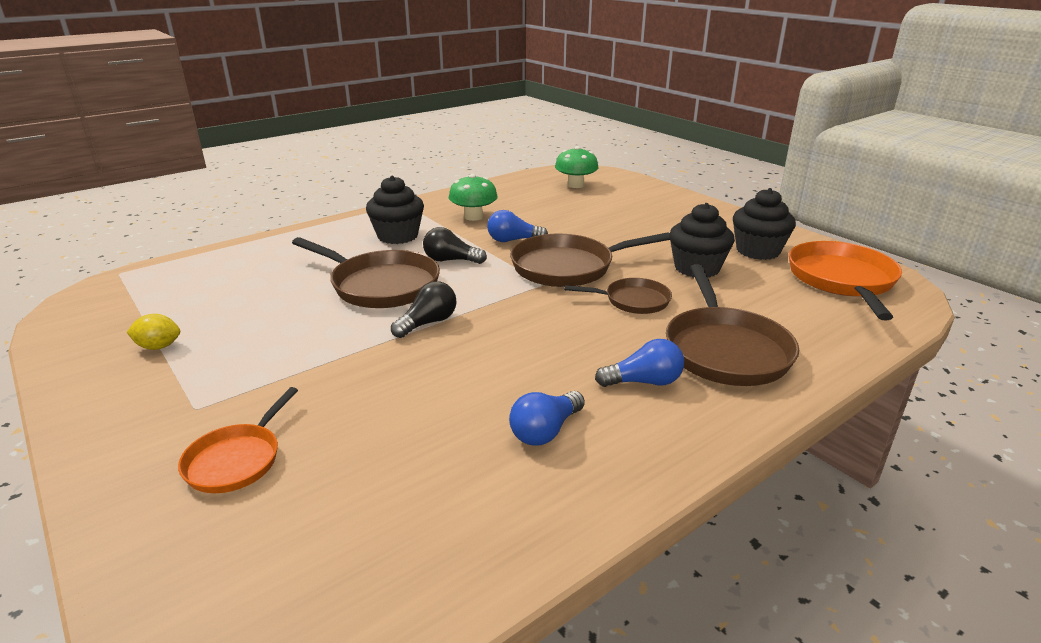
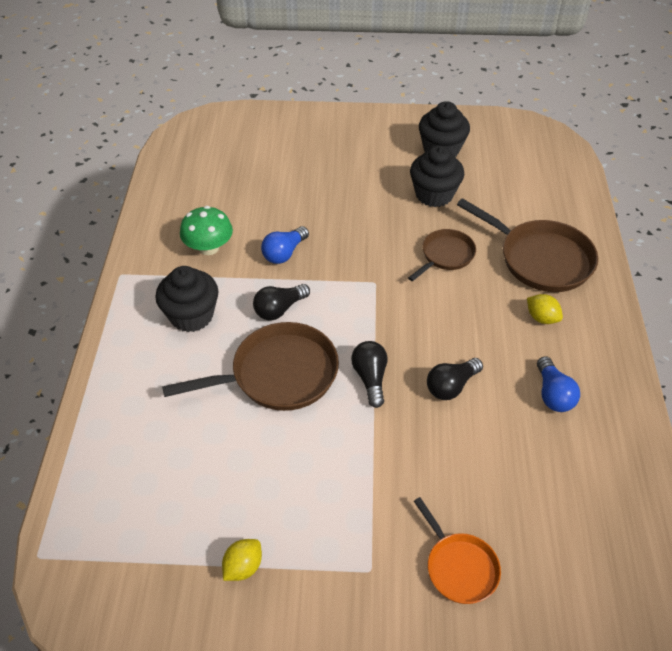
camera: 50 degrees left, 20 degrees up
brown pan [510,232,670,287] -> none
green mushroom [555,146,599,188] -> none
blue light bulb [595,339,684,387] -> yellow lemon [527,294,563,324]
orange pan [789,241,902,320] -> none
none -> black light bulb [427,358,483,400]

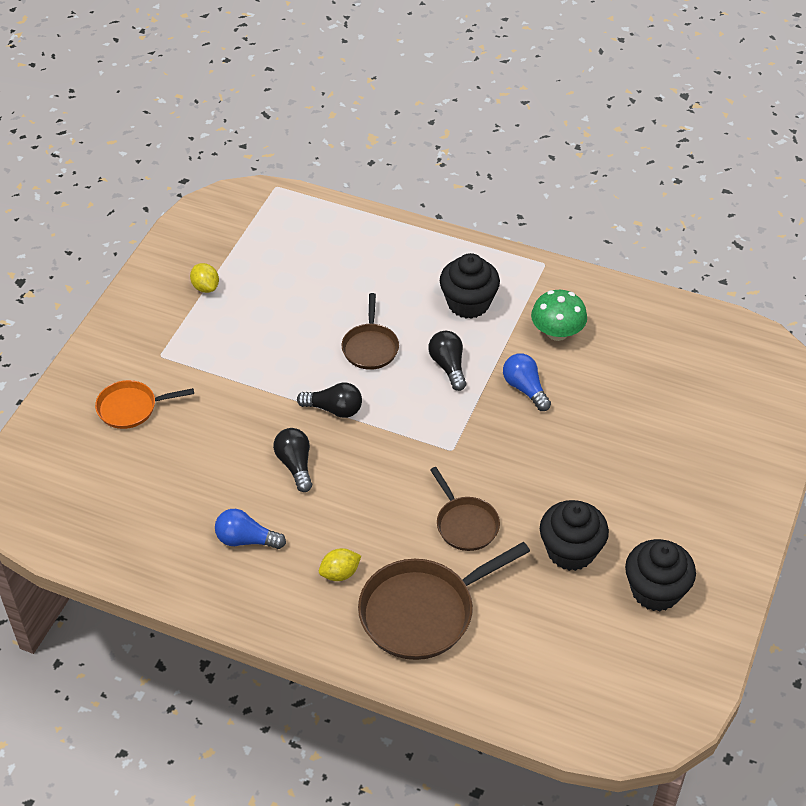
camera: 110 degrees right, 0 degrees up
brown pan [162,322,339,411] -> brown pan [342,293,399,370], size x0.58

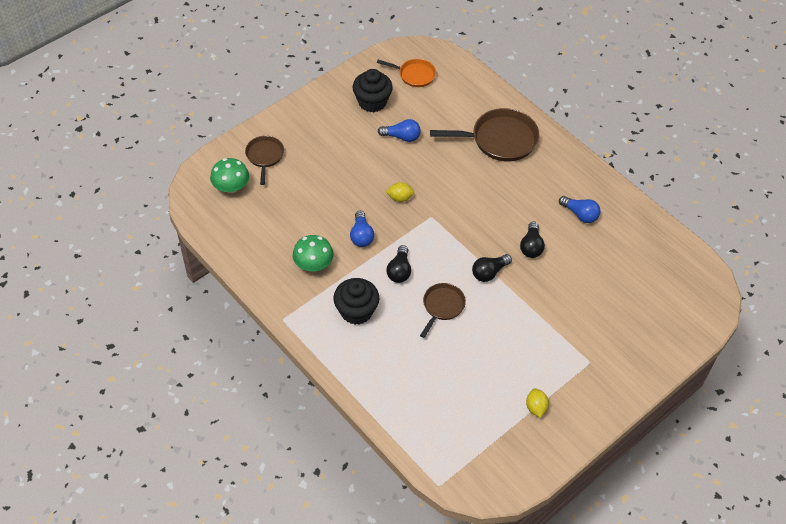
camera: 155 degrees left, 5 degrees up
orange pan [95,380,194,429] -> orange pan moved to [377,59,436,87]
black light bulb [297,382,362,418] -> black light bulb turned 75 degrees counterclockwise [472,254,512,282]
yellow lemon [319,548,361,581] -> yellow lemon moved to [386,182,414,202]
brown pan [430,467,500,551] -> brown pan moved to [245,136,284,185]
black cupcake [540,500,609,571] -> blue light bulb [378,119,421,142]
none -> green mushroom [210,158,249,193]

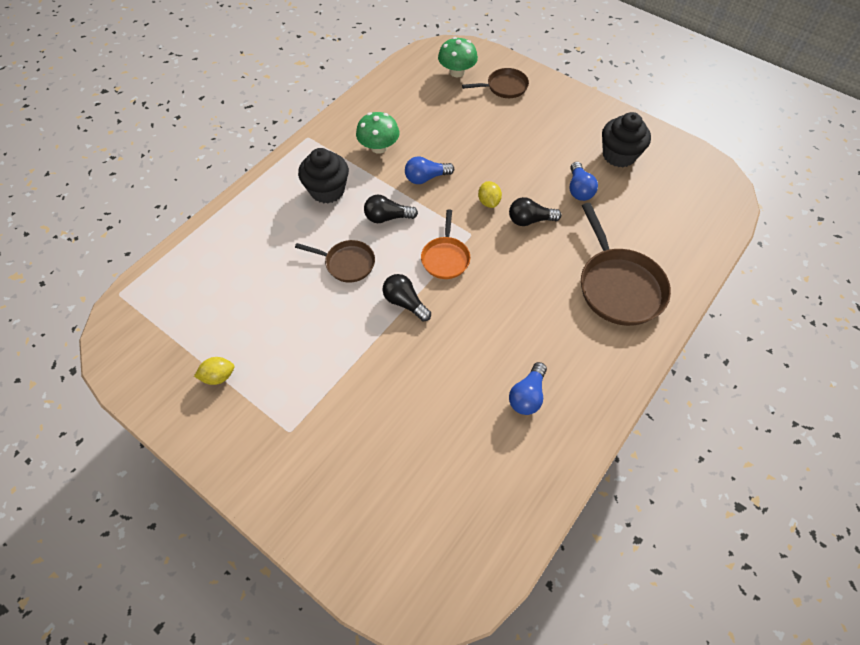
camera: 80 degrees right, 5 degrees up
orange pan [377,59,436,87] -> orange pan moved to [421,209,470,279]
black light bulb [520,221,545,258] -> black light bulb moved to [509,197,561,226]

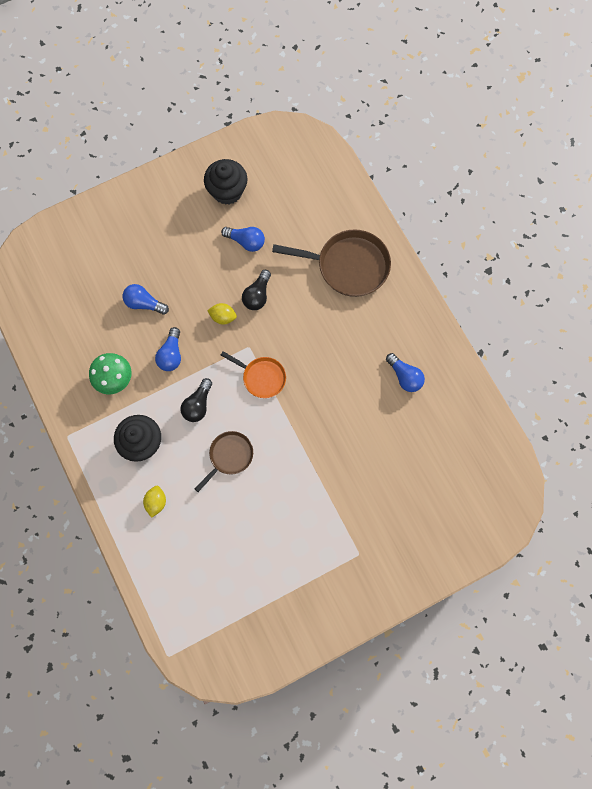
camera: 65 degrees left, 15 degrees up
yellow lemon [194,357,234,385] -> yellow lemon moved to [143,486,166,518]
black light bulb [383,274,431,321] -> none
green mushroom [438,37,478,77] -> none
brown pan [462,68,529,98] -> none
none -> blue light bulb [123,284,169,315]

